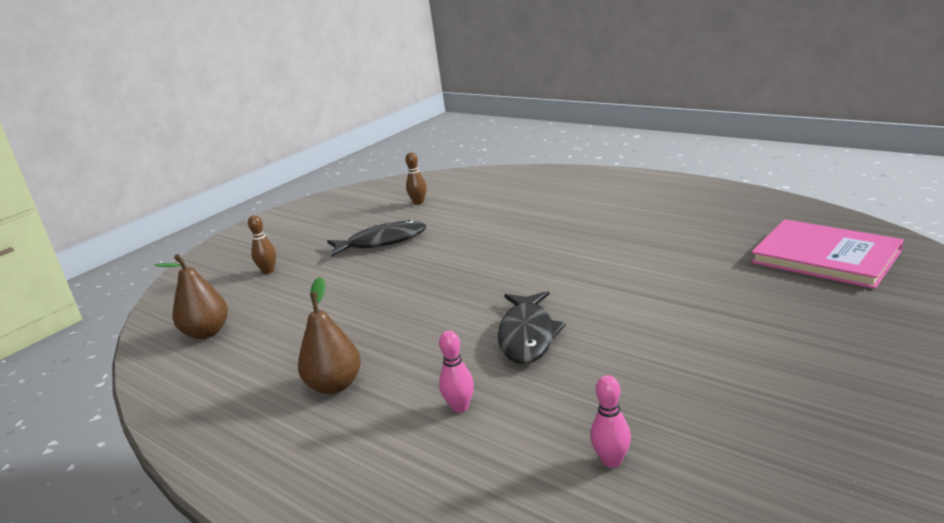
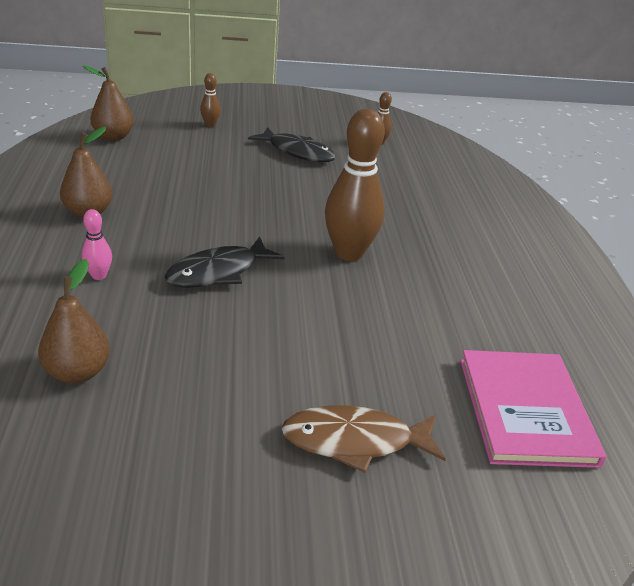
camera: 40 degrees right, 10 degrees up
pink bowling pin [591,375,631,468] -> brown pear [38,259,110,383]
none -> brown fish [281,405,446,473]
none -> brown bowling pin [325,109,385,261]

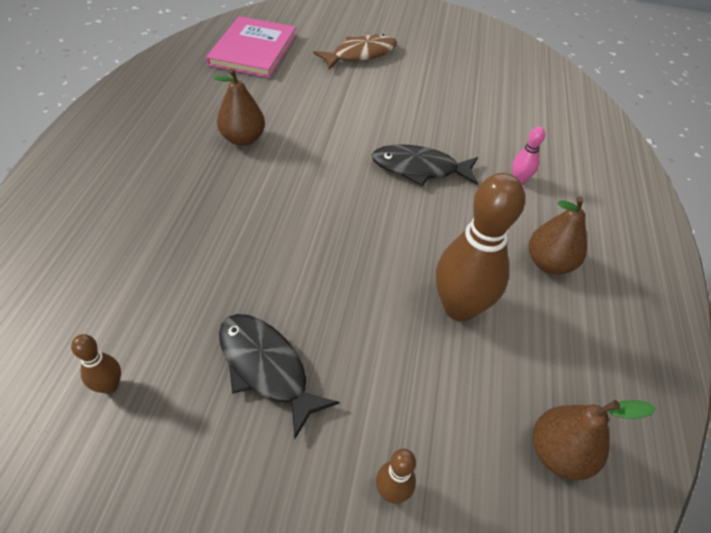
camera: 165 degrees left, 15 degrees up
brown pear [38,259,110,383] -> brown pear moved to [214,68,265,146]
black fish [164,236,285,288] -> black fish turned 150 degrees counterclockwise [371,144,478,186]
brown fish [281,405,446,473] -> brown fish turned 45 degrees counterclockwise [313,34,397,70]
brown bowling pin [325,109,385,261] -> brown bowling pin moved to [436,173,525,321]

